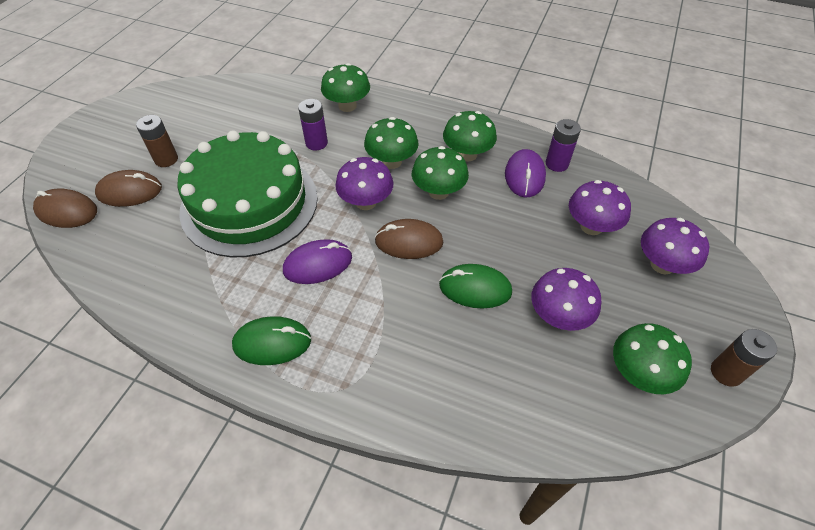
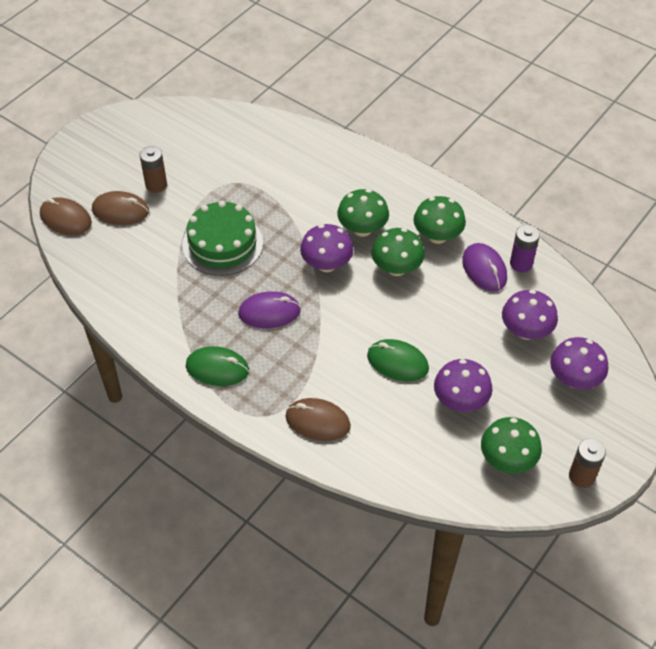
camera: 15 degrees right, 0 degrees up
green cake [177,130,318,257] -> green cake [182,201,263,276], size x0.65
purple battery [298,99,328,150] -> none
green mushroom [321,63,370,112] -> none
brown mouse [374,219,443,259] -> brown mouse moved to [285,398,351,441]
purple mouse [505,149,546,197] -> purple mouse turned 45 degrees counterclockwise [462,243,507,291]

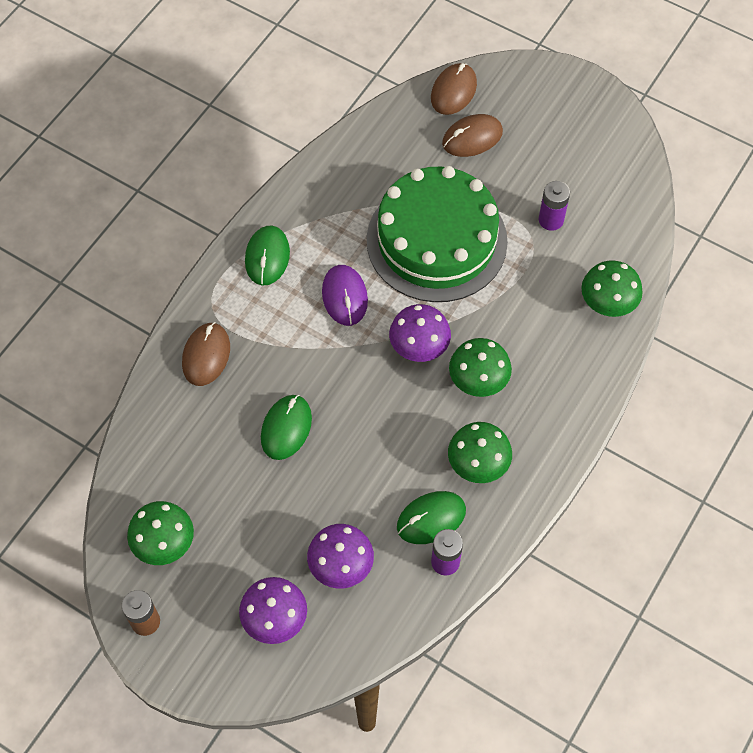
camera: 85 degrees right, 10 degrees up
brown mouse [92,191,149,225] -> brown mouse turned 60 degrees clockwise [442,114,503,157]
brown battery [140,146,167,193] -> none
green cake [182,201,263,276] -> green cake [367,166,508,302], size x1.54
green mushroom [371,228,425,276] -> green mushroom moved to [582,260,643,317]
purple mushroom [434,359,493,412] -> none
purple mouse [462,243,507,291] -> green mouse [397,491,466,544]
none -> purple battery [539,181,570,231]

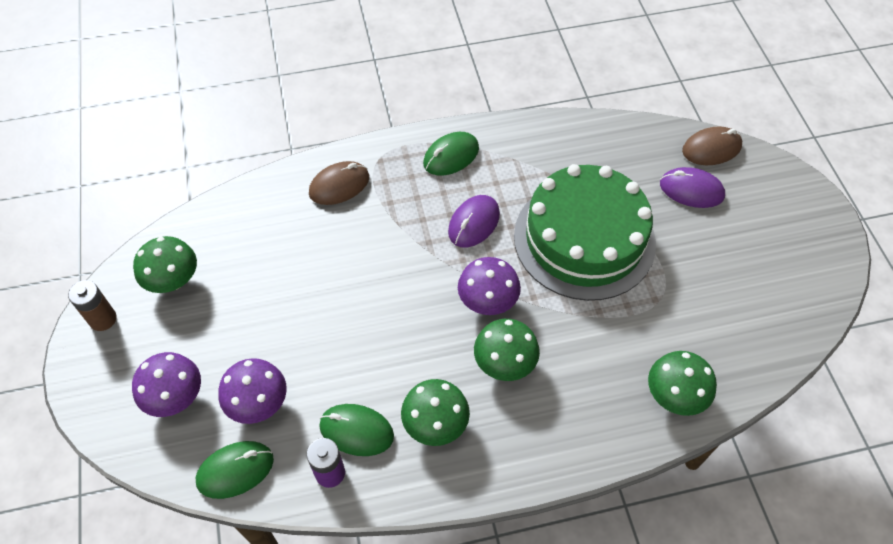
camera: 45 degrees right, 5 degrees down
green mouse [261,395,312,460] -> green mouse moved to [196,441,274,499]
brown mouse [442,114,503,157] -> purple mouse [660,167,725,208]
purple battery [539,181,570,231] -> none

